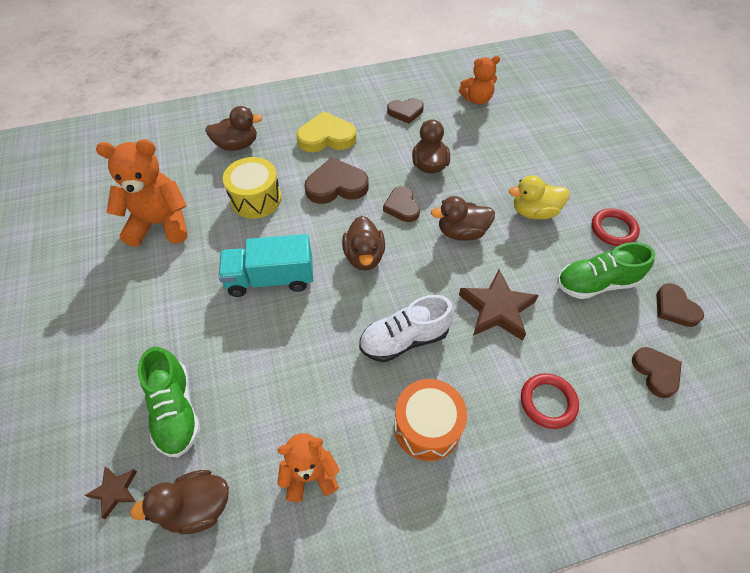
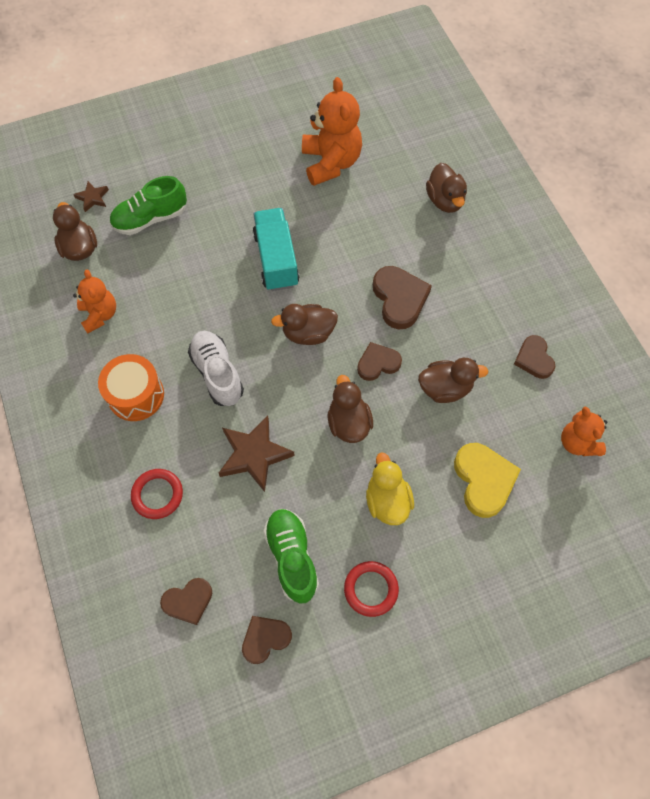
camera: 85 degrees right, 10 degrees up
yellow drum [223,157,281,219] -> none
yellow heart [296,111,356,152] -> yellow heart moved to [454,443,521,518]

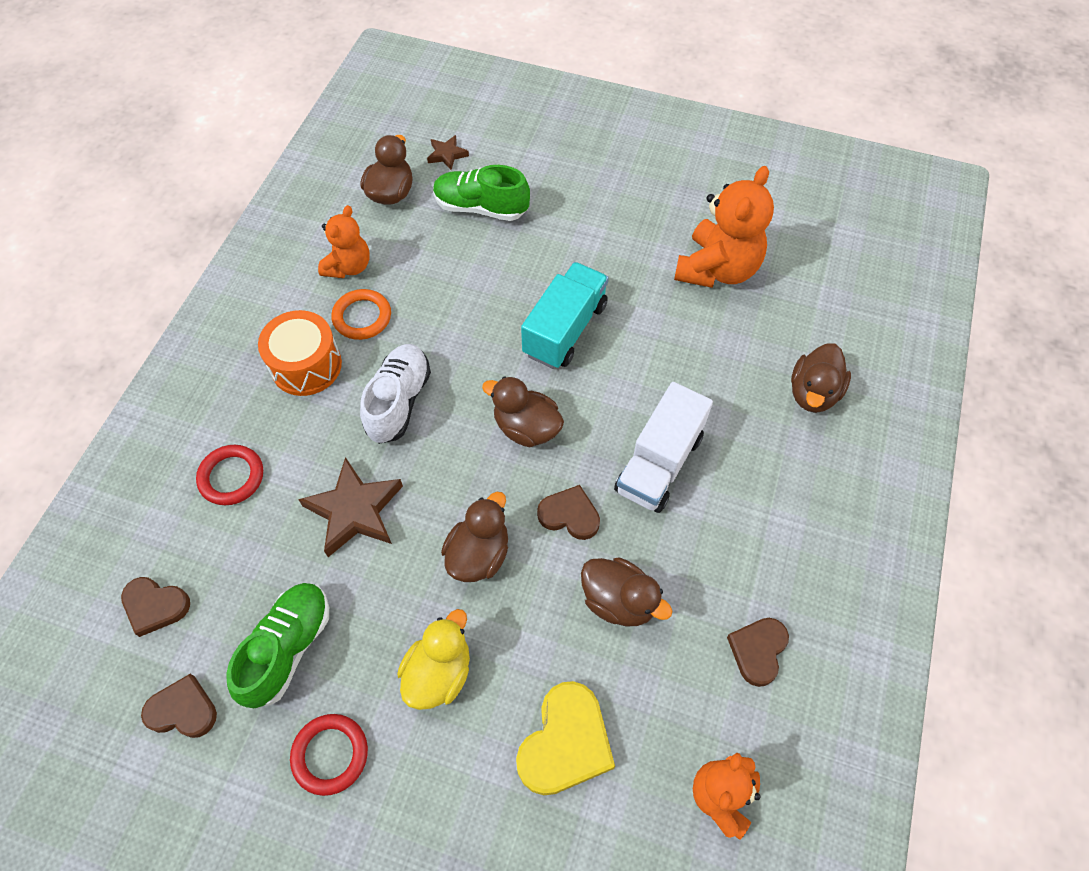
camera: 40 degrees right, 5 degrees down
brown heart [373,266,432,329] -> white truck [614,382,713,513]
none -> orange ring [331,289,391,340]

